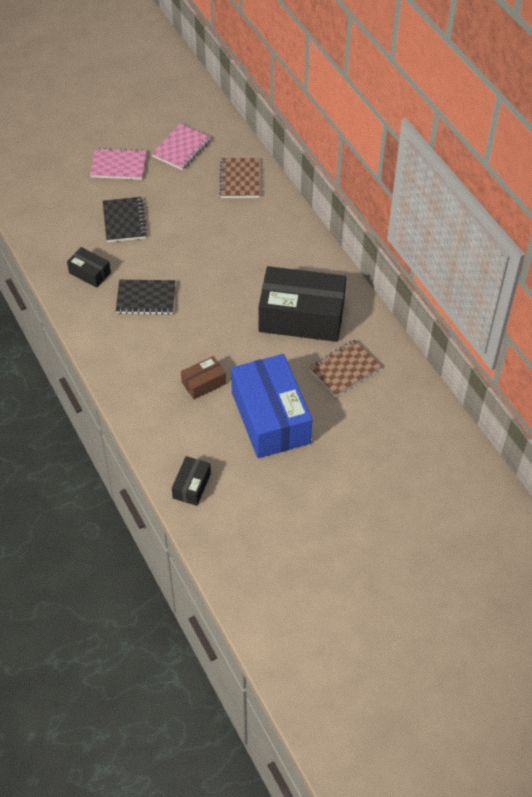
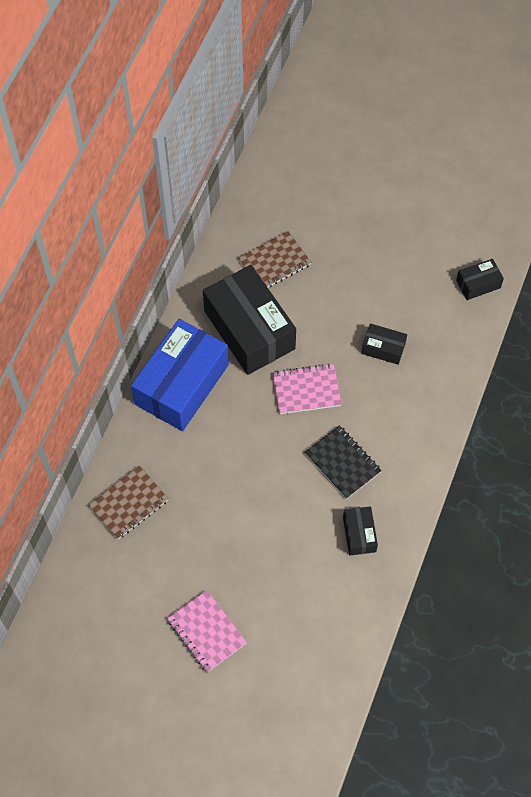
camera: 130 degrees left, 10 degrees up
black notebook [103,197,147,242] -> none
pink notebook [152,124,211,170] -> pink notebook moved to [273,364,342,414]
brown box [181,356,226,399] -> black box [361,323,407,365]
blue box [231,354,312,458] -> blue box moved to [131,319,229,431]
brown notebook [309,339,382,397] -> brown notebook turned 45 degrees counterclockwise [238,231,311,287]

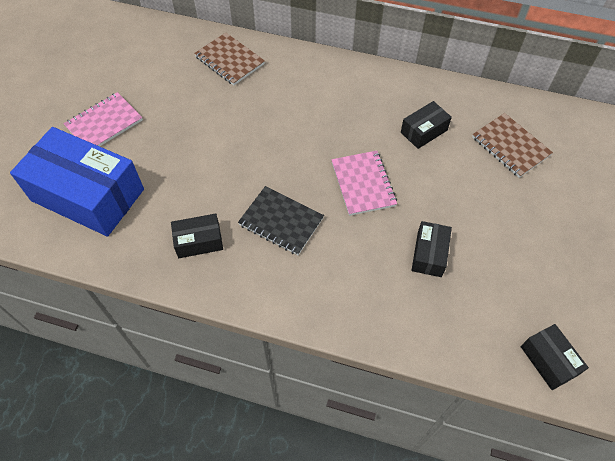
camera: 85 degrees right, 5 degrees down
blue box [131,319,229,431] -> blue box moved to [10,127,144,237]
black box [203,265,296,375] -> black box [401,101,452,149], size x0.45
black notebook [305,425,382,499] -> black notebook turned 75 degrees clockwise [238,186,324,255]

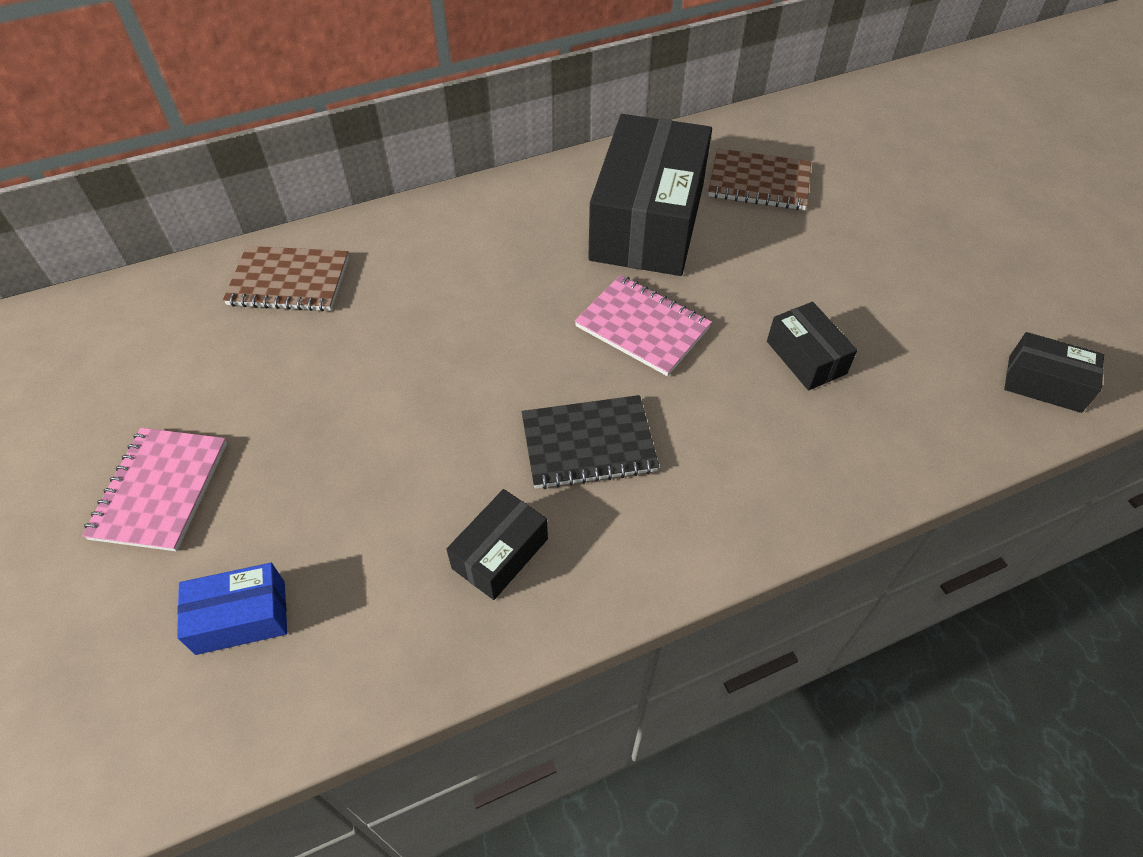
camera: 40 degrees left, 5 degrees down
blue box [10,127,144,237] -> blue box [177,563,287,655], size x0.45
black box [401,101,452,149] -> black box [588,114,712,276], size x2.21

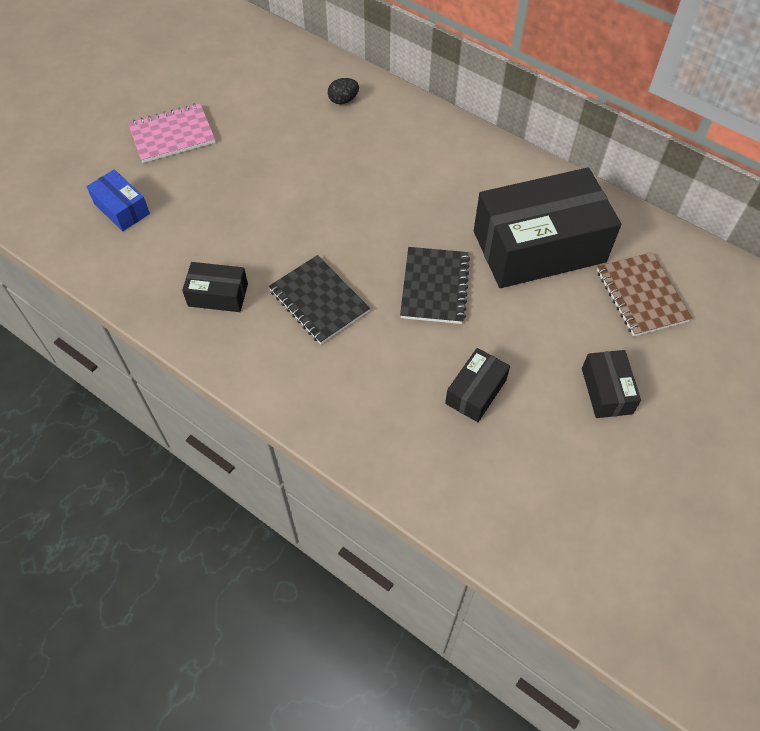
camera: 60 degrees right, 5 degrees up
brown notebook [223,246,349,312] -> black egg [328,78,359,104]
pink notebook [575,275,712,376] -> black notebook [400,247,470,324]
black box [1004,332,1104,413] -> black box moved to [582,350,641,418]

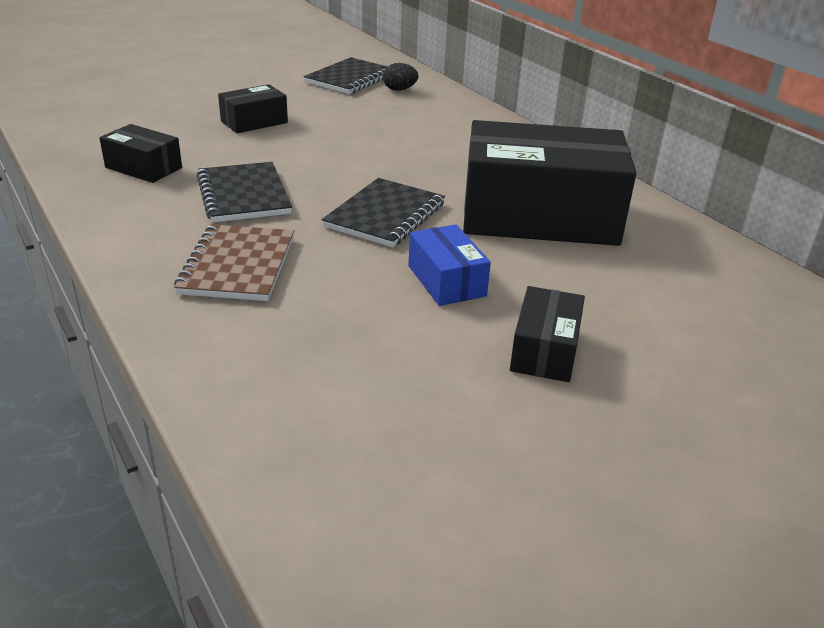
camera: 20 degrees right, 25 degrees down
blue box [86,169,150,231] -> blue box moved to [408,224,491,306]
pink notebook [128,104,215,163] -> none
black box [445,348,510,422] -> black box moved to [218,84,288,133]
brown notebook [597,252,692,337] -> brown notebook moved to [174,224,294,301]
none -> black notebook [303,57,388,94]

